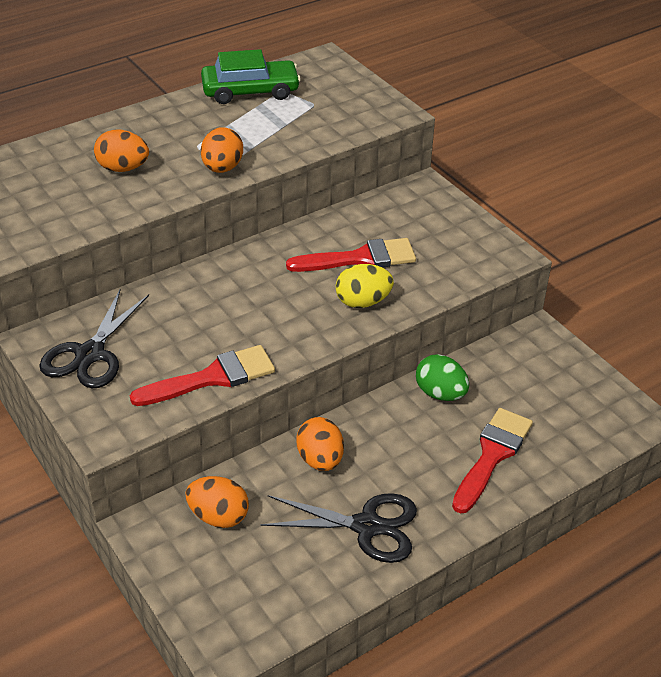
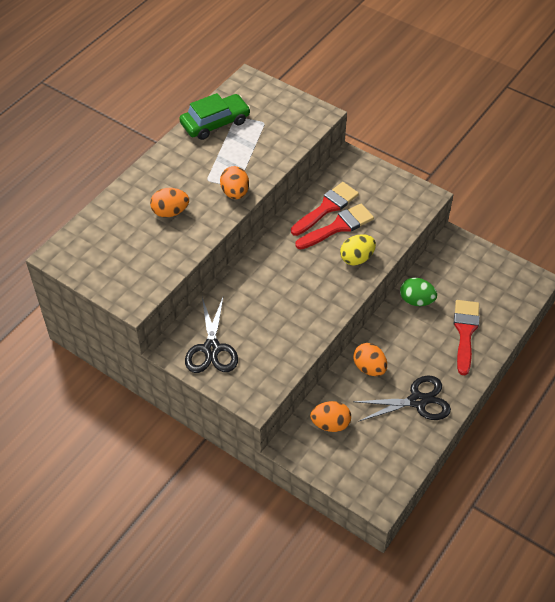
camera: 20 degrees left, 10 degrees up
red brush [130,345,275,406] -> red brush moved to [291,182,359,236]

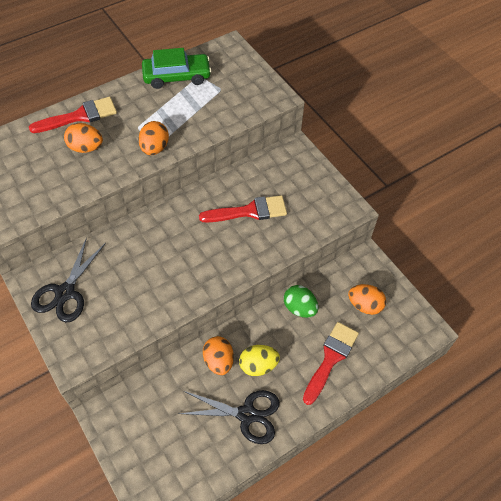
camera: 20 degrees right, 5 degrees up
red brush [291,182,359,236] -> red brush moved to [29,97,117,133]
orange egg [310,401,351,432] -> orange egg moved to [348,284,386,315]
yellow egg [340,234,376,265] -> yellow egg moved to [239,345,280,376]

